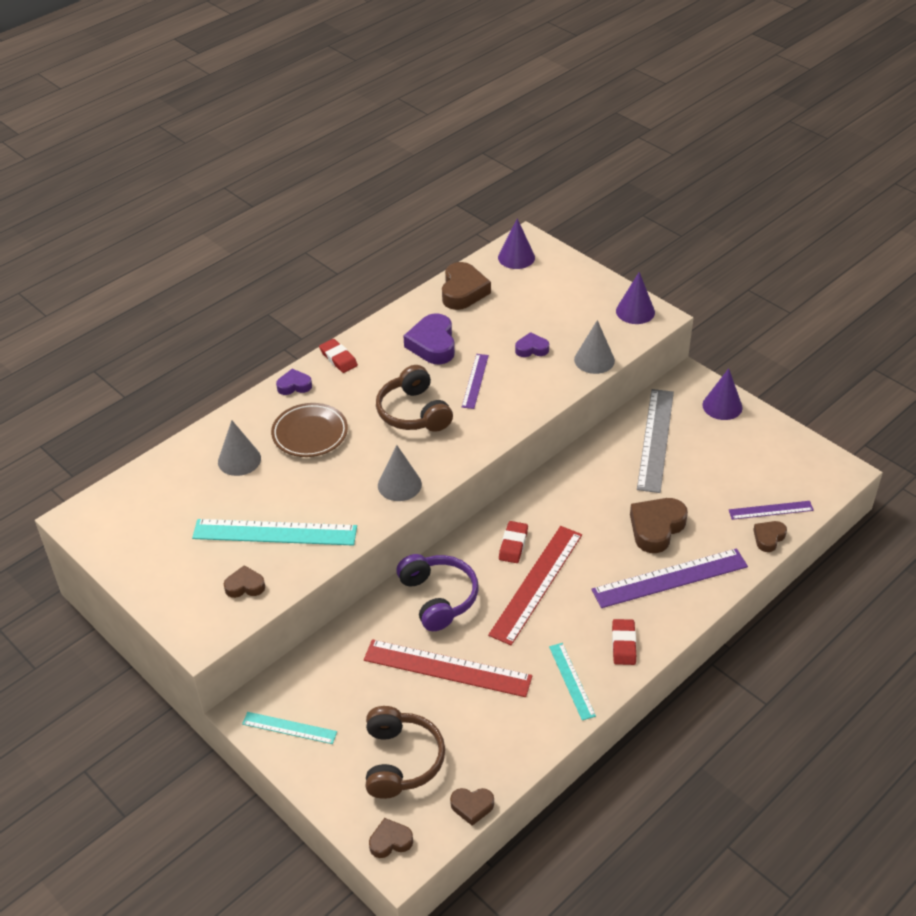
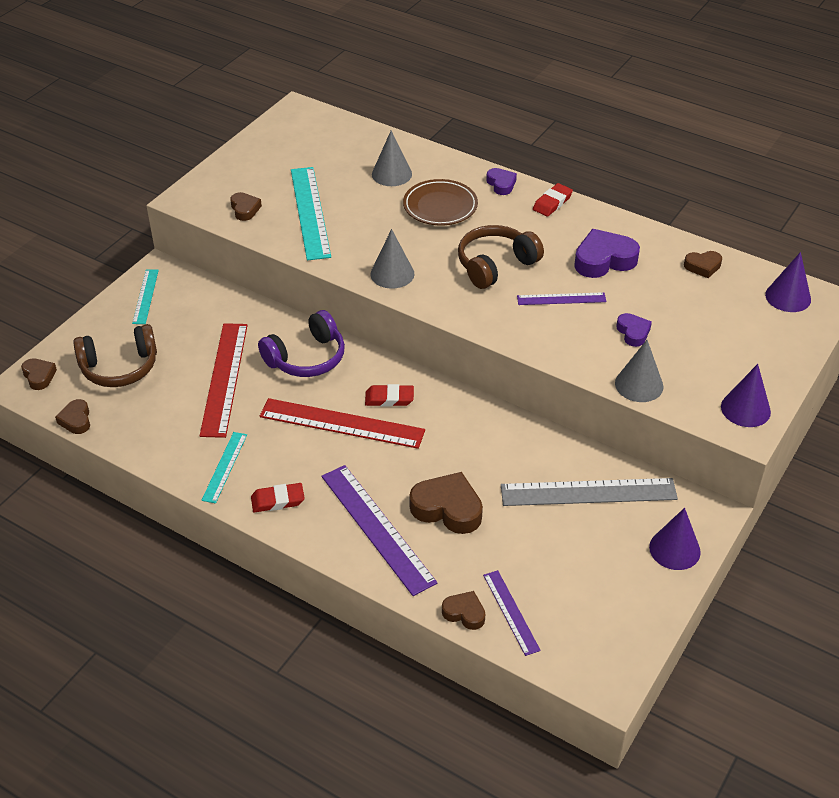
camera: 75 degrees right, 0 degrees up
brown heart [442,262,491,310] -> brown heart [684,251,722,278], size x0.56
turquoise ruler [549,643,596,720] -> turquoise ruler turned 45 degrees counterclockwise [201,432,247,504]

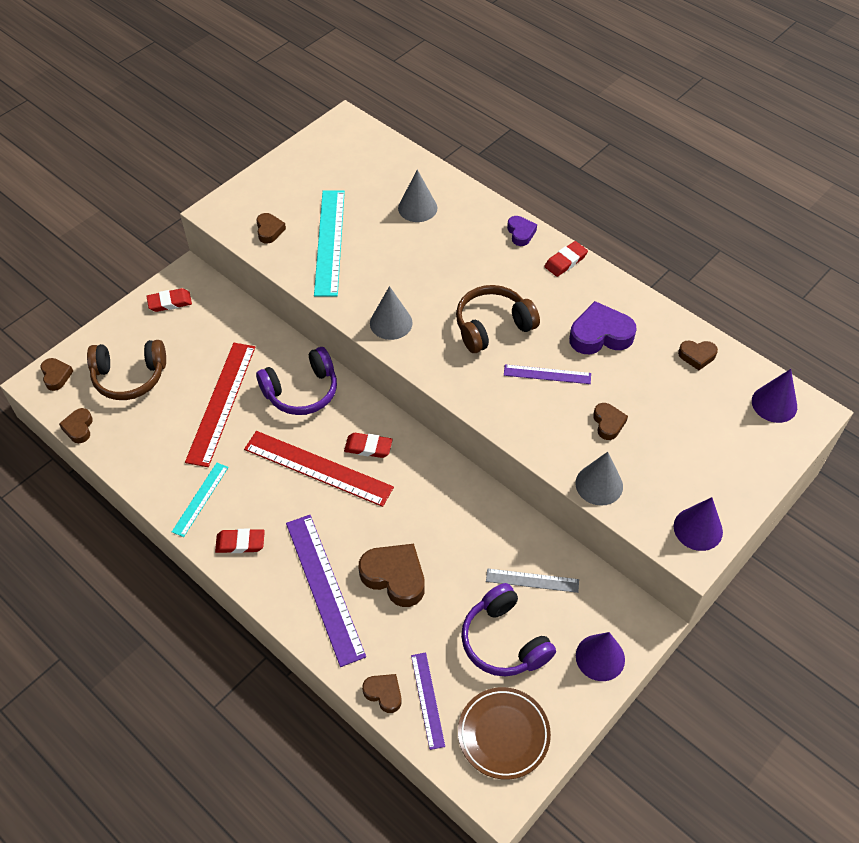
camera: 10 degrees right, 10 degrees up
turquoise ruler [132,269,159,324] -> red eraser [146,288,192,312]
brown plate [403,179,478,225] -> brown plate moved to [458,687,551,780]
grey ruler [501,478,678,506] -> grey ruler [486,568,579,593], size x0.55
purple heart [616,313,652,347] -> brown heart [593,403,628,440]
none -> purple headphones [461,583,556,676]

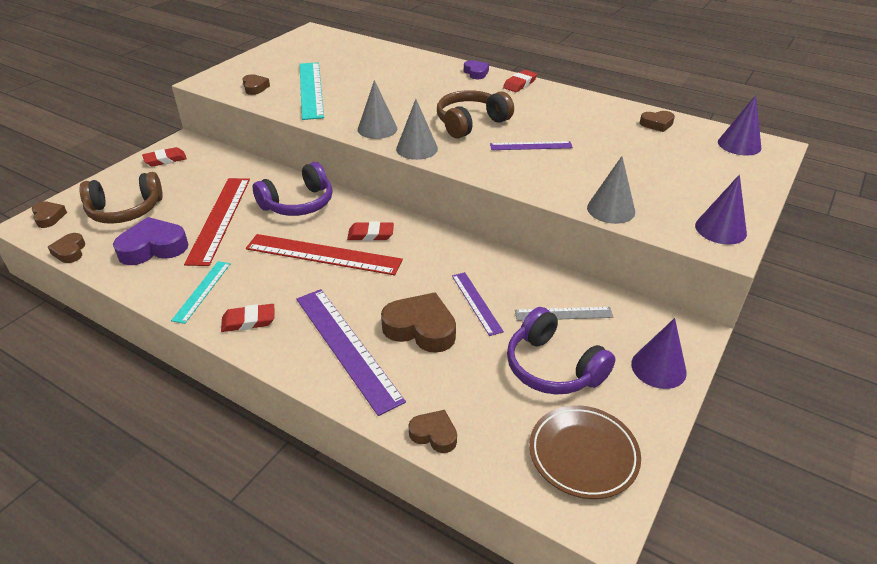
camera: 10 degrees left, 15 degrees down
grey cone [398,170,437,222] -> grey cone moved to [396,99,438,160]
purple ruler [411,653,445,750] -> purple ruler moved to [452,272,504,336]
purple heart [569,301,637,354] -> purple heart moved to [113,217,188,265]
brown heart [593,403,628,440] -> none

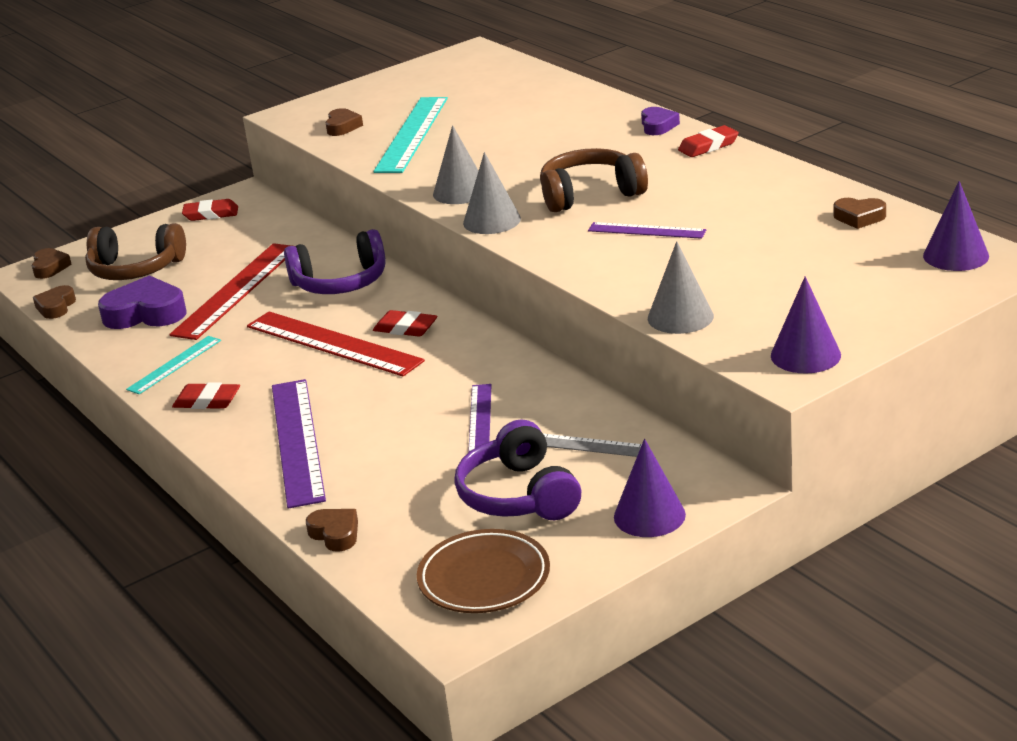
camera: 25 degrees right, 10 degrees down
brown heart [381,292,456,353] -> none

